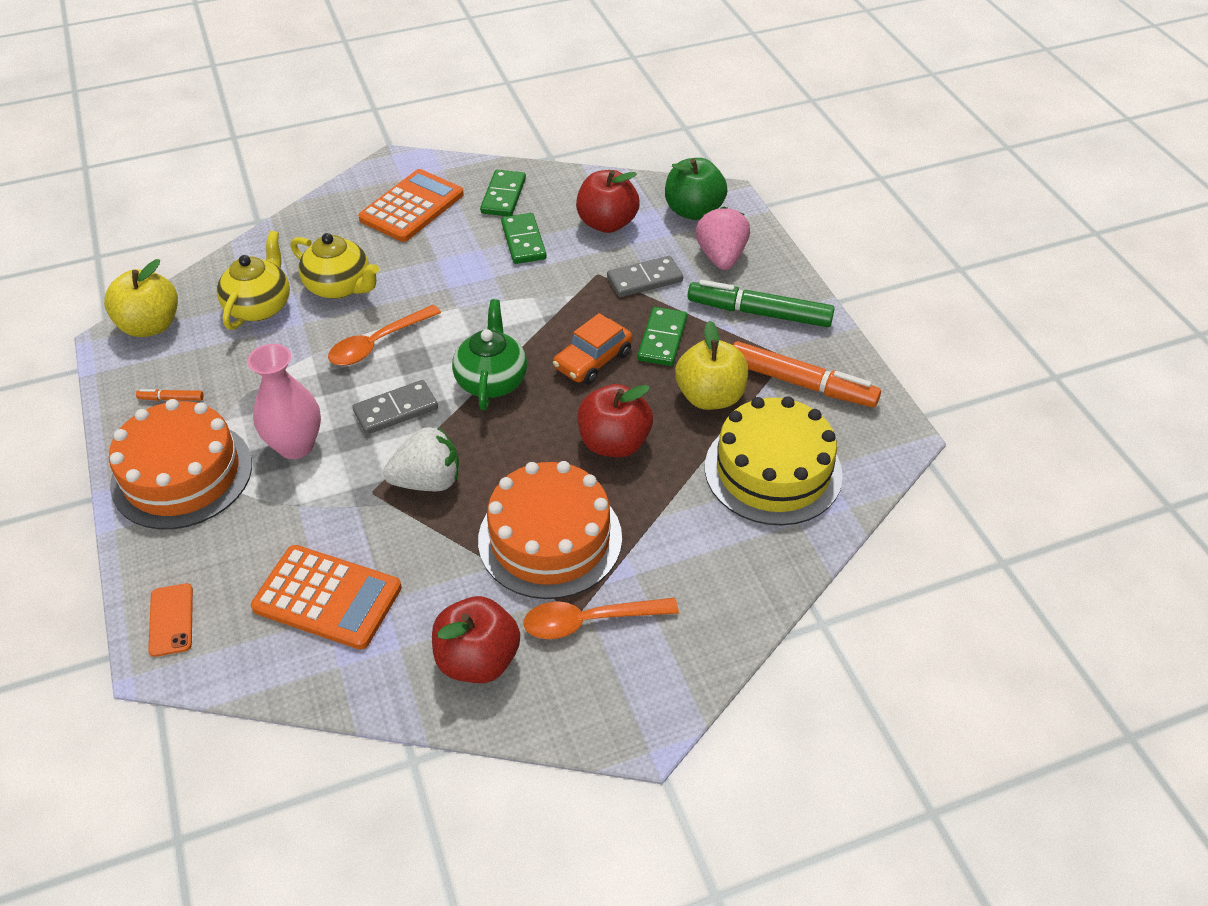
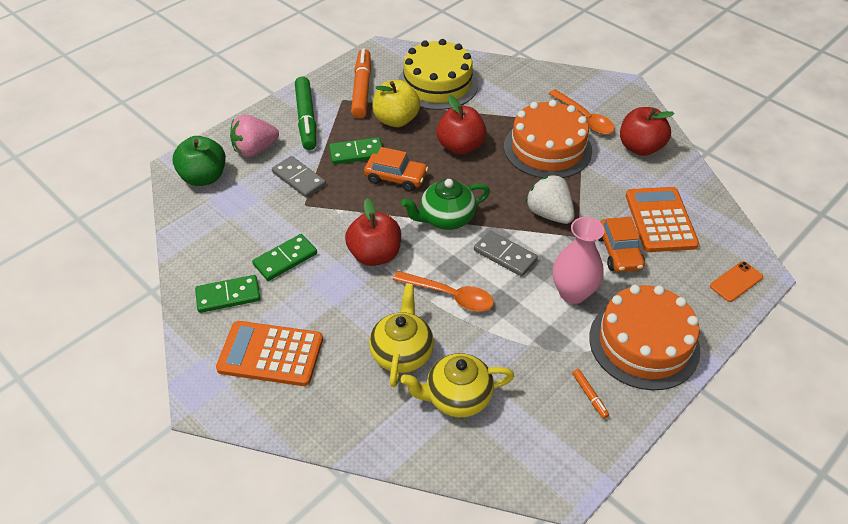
camera: 115 degrees left, 0 degrees up
yellow apple [104,259,178,337] -> none
red apple [576,170,640,233] -> red apple moved to [345,198,401,266]
none -> orange car [598,217,645,272]

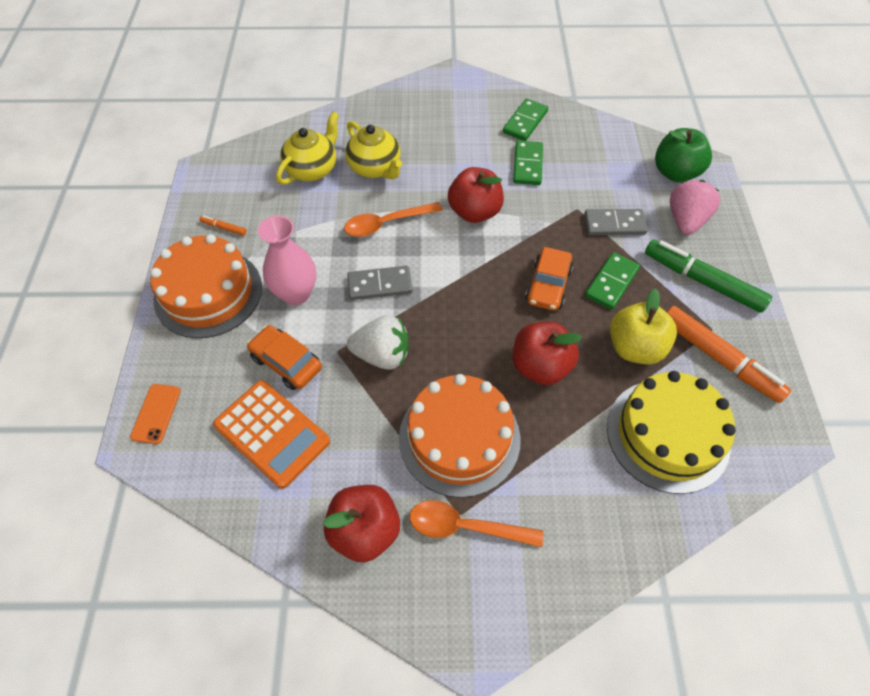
camera: 135 degrees right, 10 degrees up
orange calculator [216,321,323,386] -> none
orange car [364,147,428,191] -> orange car turned 45 degrees counterclockwise [525,247,573,311]
green teapot [401,179,490,230] -> none

